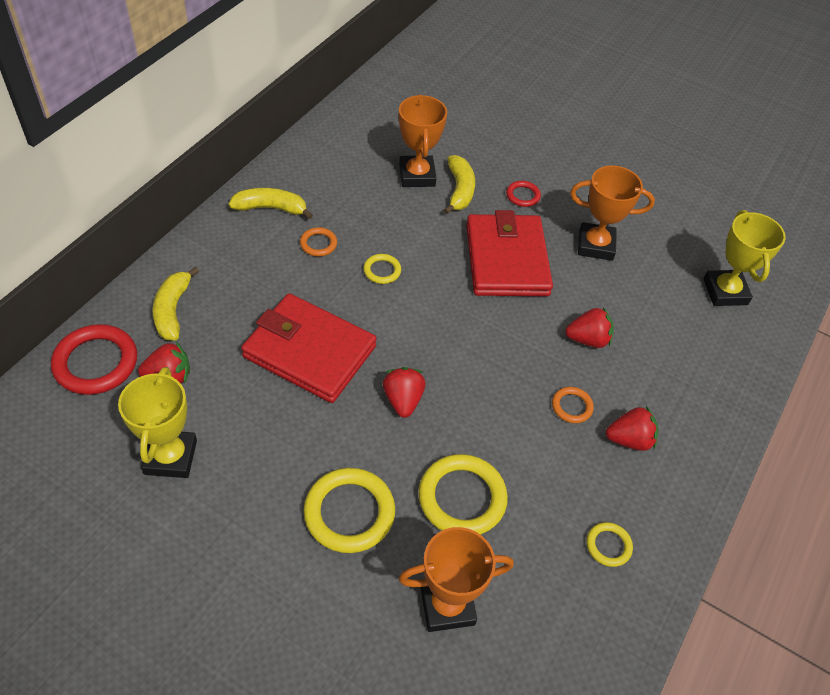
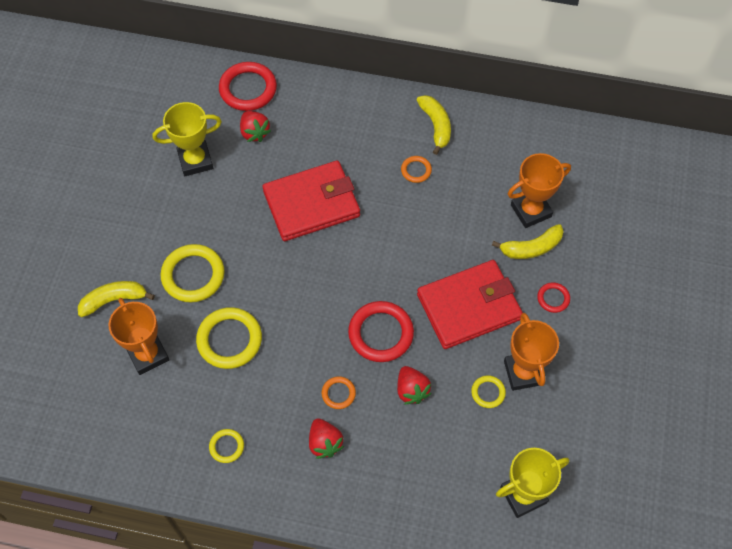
camera: 75 degrees right, 10 degrees up
yellow banana [152,267,199,341] -> yellow banana moved to [78,281,155,317]
red wallet [241,293,377,403] -> red wallet turned 60 degrees clockwise [263,161,360,241]
yellow ring [363,254,401,284] -> yellow ring moved to [471,376,506,408]
red strawberry [383,367,426,418] -> none
none -> red ring [348,301,414,362]

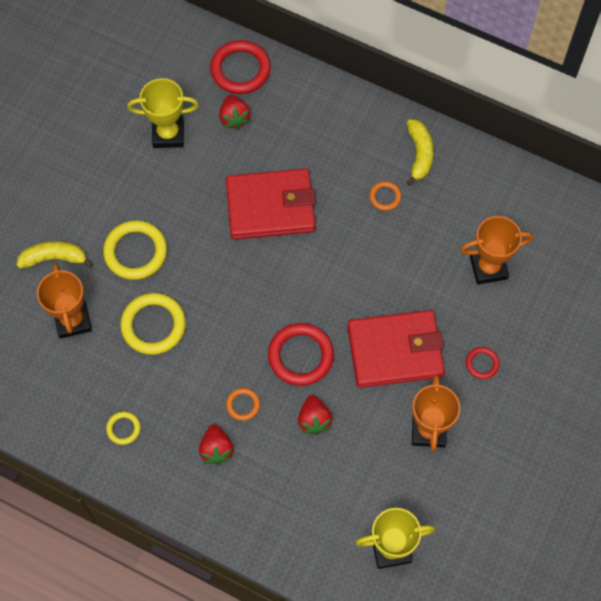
camera: 15 degrees right, 5 degrees up
yellow ring [471,376,506,408] -> none
yellow banana [492,224,564,259] -> none

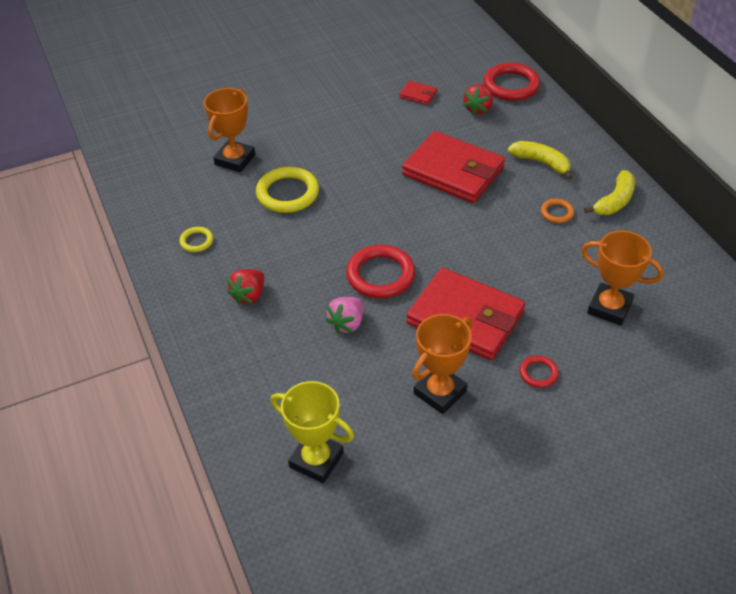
camera: 40 degrees right, 20 degrees down
yellow banana [17,241,93,268] -> yellow banana moved to [508,141,572,179]
yellow ring [103,220,167,280] -> none
yellow trophy [127,78,199,148] -> red wallet [399,81,437,105]
orange ring [226,388,260,421] -> none
red strawberry [298,395,333,435] -> pink strawberry [325,297,363,334]

